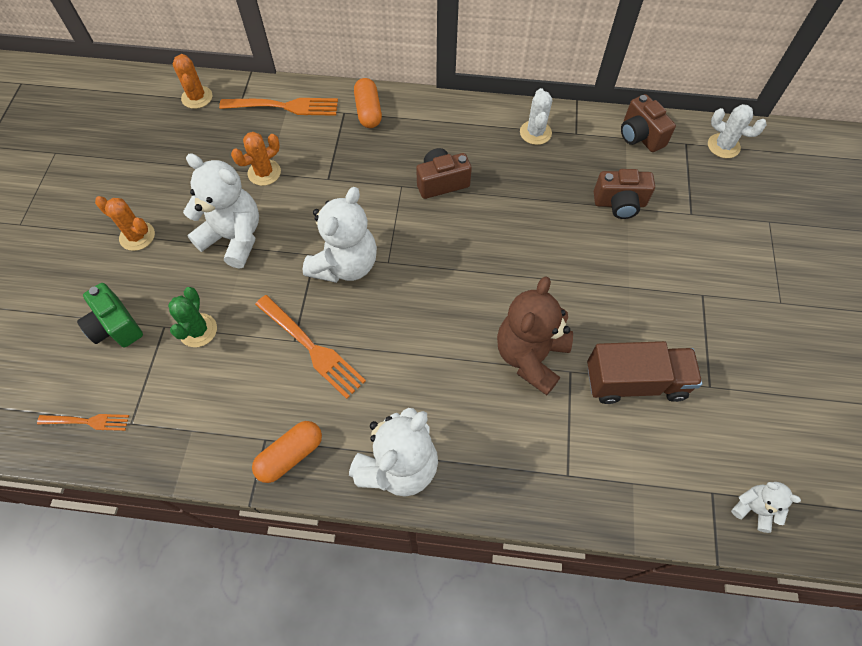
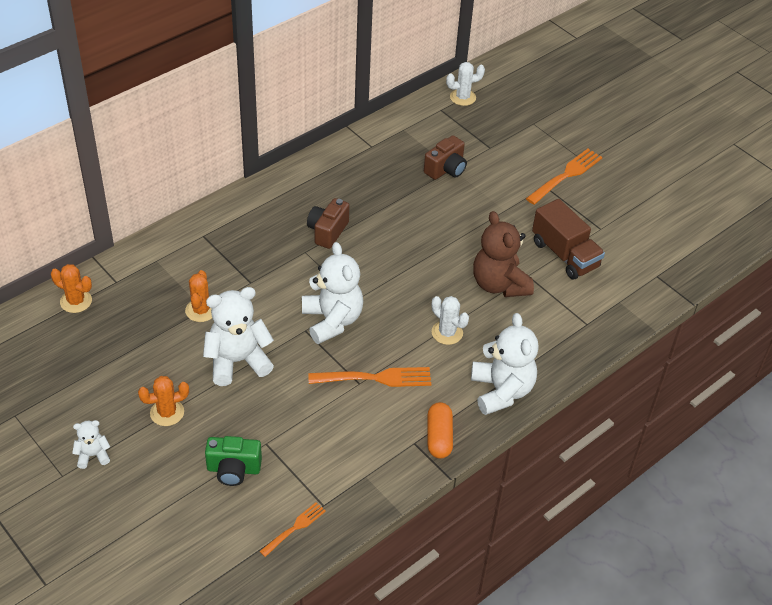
camera: 50 degrees left, 15 degrees down
green cactus [168,287,217,347] -> none
orange fork [219,98,338,116] -> orange fork moved to [526,149,602,205]
orange capsule [354,78,382,128] -> none
white cactus [520,88,552,145] -> white cactus moved to [432,296,469,345]
brown truck [587,341,702,404] -> brown truck turned 105 degrees clockwise [532,199,605,280]
brown camera [621,94,676,152] -> none
white teddy bear [731,482,801,533] -> white teddy bear moved to [72,420,110,469]

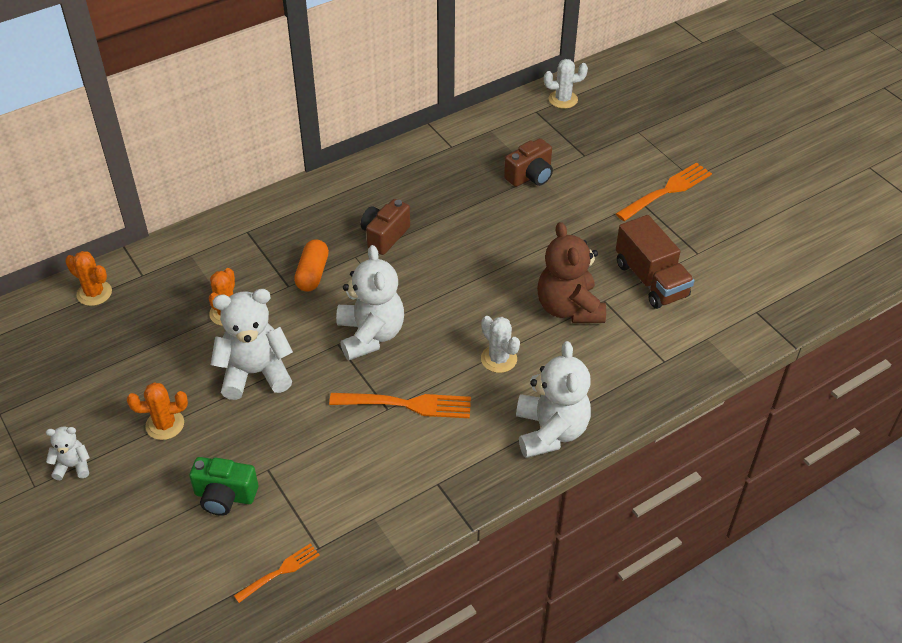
camera: 10 degrees right, 0 degrees up
orange capsule [428,402,453,459] -> orange capsule moved to [294,240,329,292]

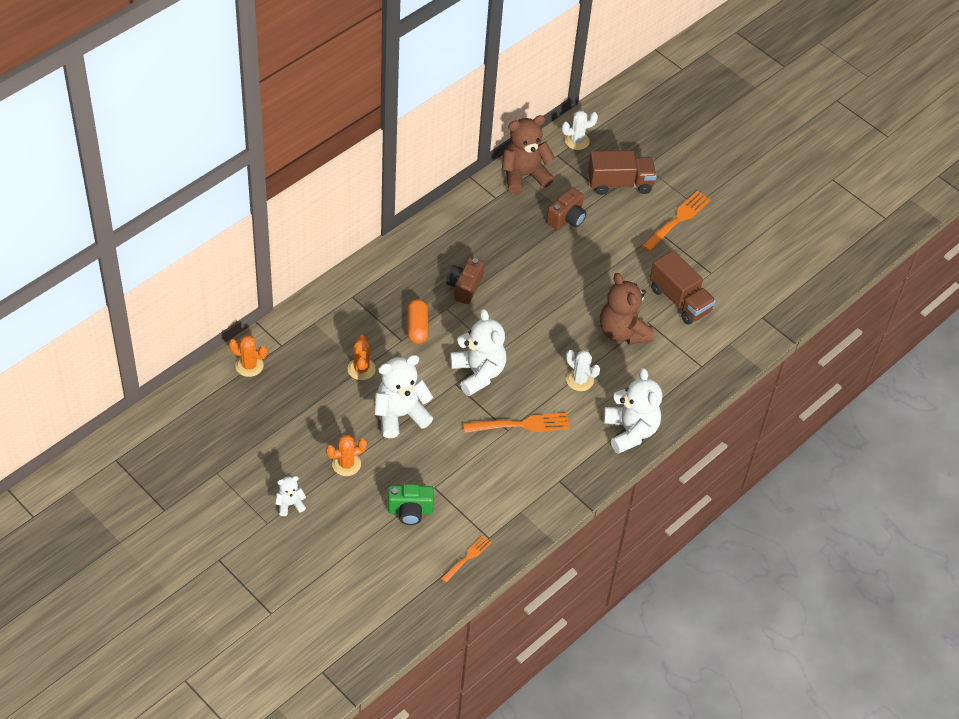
camera: 15 degrees left, 5 degrees up
none -> brown teddy bear [502,115,555,194]
none -> brown truck [588,150,657,195]

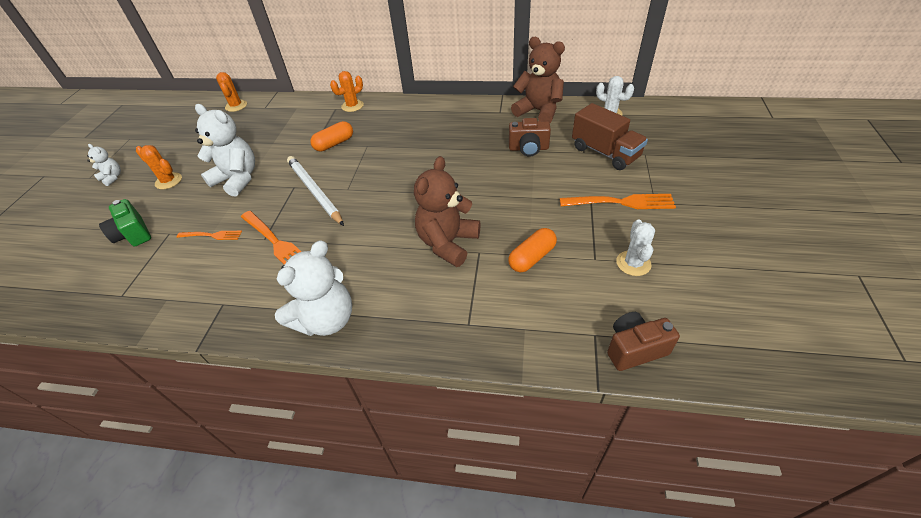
camera: 60 degrees right, 5 degrees down
orange cactus [347,335,376,380] -> orange cactus moved to [330,71,364,112]
orange fork [441,535,491,583] -> orange fork moved to [177,231,242,240]
brown camera [446,257,484,304] -> brown camera moved to [607,312,680,371]
white teddy bear [450,309,506,396] -> white pencil [287,156,344,226]
white cactus [566,350,600,391] -> white cactus moved to [616,220,655,276]
brown truck [650,251,716,324] -> orange capsule [508,228,557,272]

